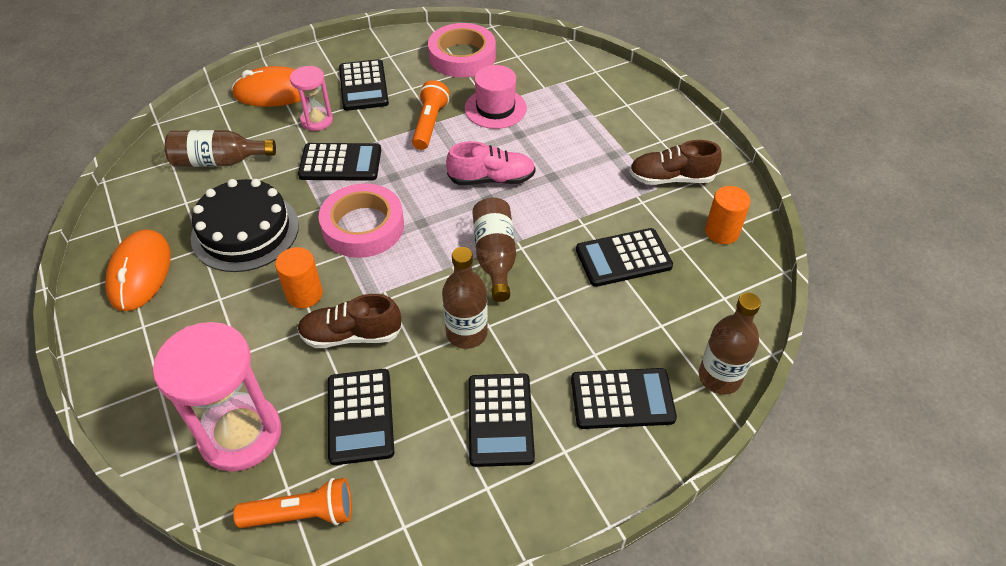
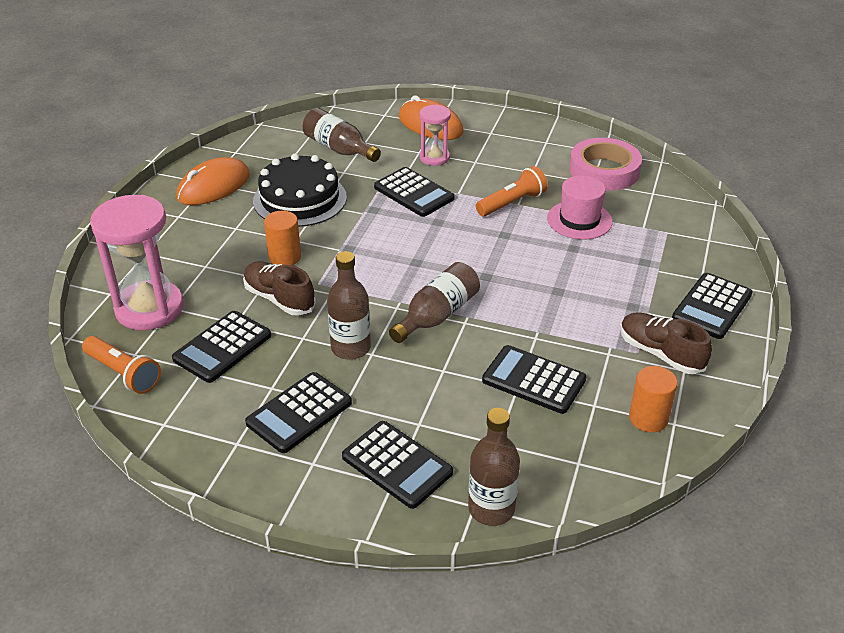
camera: 45 degrees right, 10 degrees down
pink tape [319,183,404,258] -> none
black calculator [339,59,389,111] -> black calculator moved to [672,273,753,339]
pink shoe [446,141,536,185] -> none

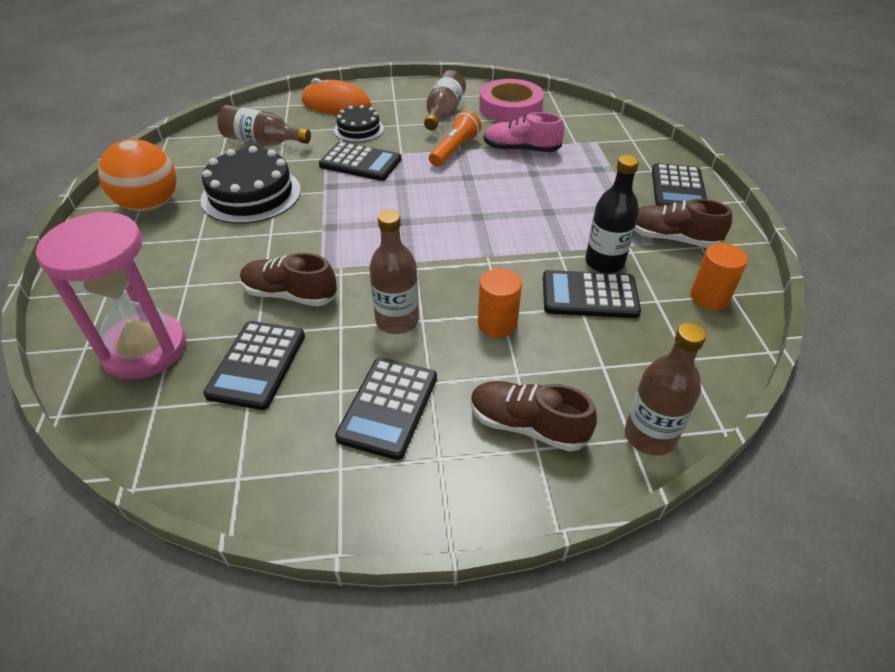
camera: 25 degrees left, 5 degrees up
orange flashlight [82,336,161,394] -> none
orange mouse [176,157,250,205] -> orange ball [98,139,177,212]
orange cylinder [264,211,301,265] -> orange cylinder moved to [478,268,522,337]
black calculator [342,421,453,509] -> brown shoe [471,381,597,452]
brown bottle [389,262,480,343] -> brown bottle moved to [424,70,466,130]
pink hourglass [420,105,451,166] -> black cake [334,105,384,142]
pink hat [547,176,613,240] -> pink shoe [484,112,564,152]
none -> black bottle [585,155,639,273]

